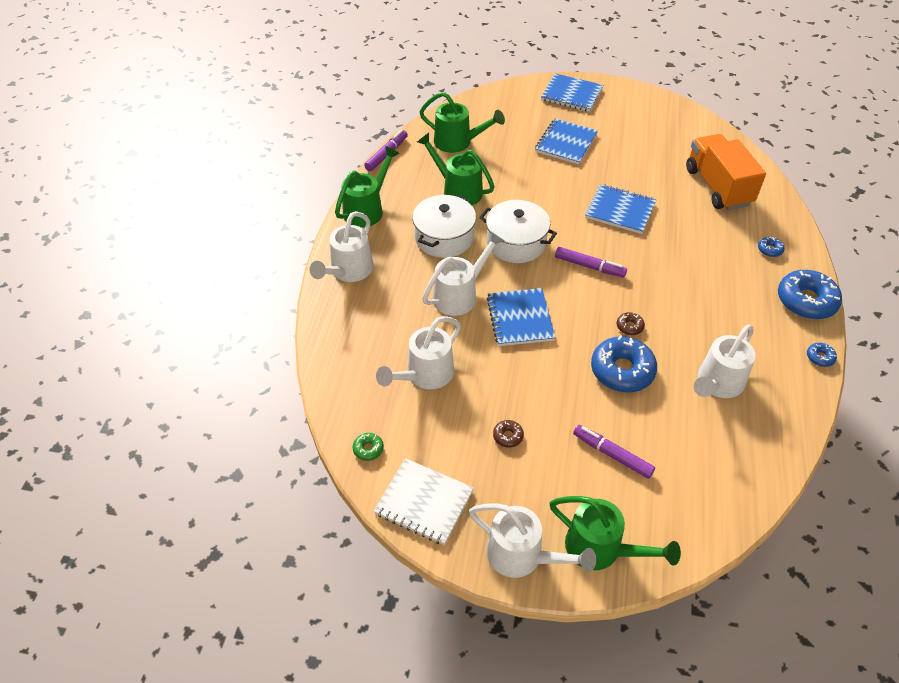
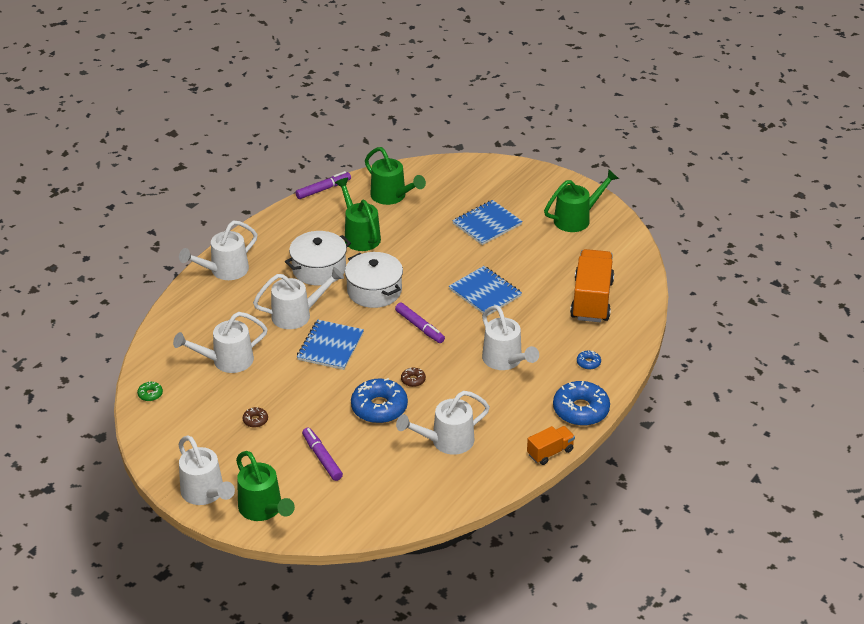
camera: 25 degrees right, 10 degrees down
green watering can [335,146,400,227] -> green watering can moved to [544,170,619,232]
white notebook [374,458,474,545] -> none
blue notebook [541,73,603,112] -> none
blue donut [807,343,837,367] -> orange truck [527,426,575,465]
none -> white watering can [482,305,539,370]

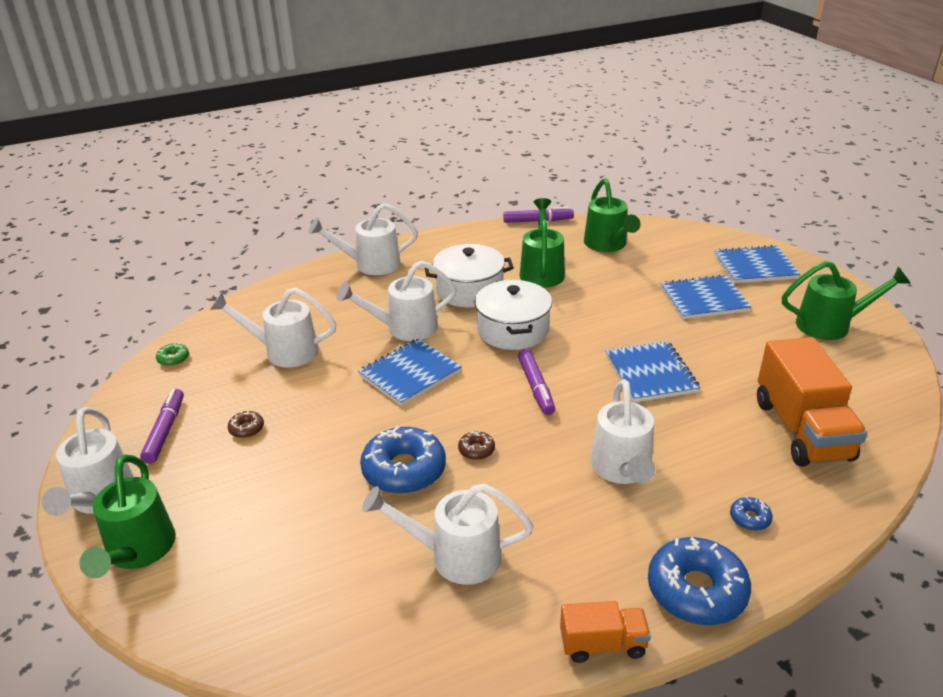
camera: 30 degrees right, 5 degrees down
white watering can [253,267,344,329] -> white watering can turned 150 degrees clockwise [337,261,457,341]
purple marker [302,427,343,481] -> purple marker moved to [140,389,184,464]
orange truck [570,249,614,322] -> orange truck turned 135 degrees clockwise [757,337,867,467]
none -> blue notebook [714,245,801,283]

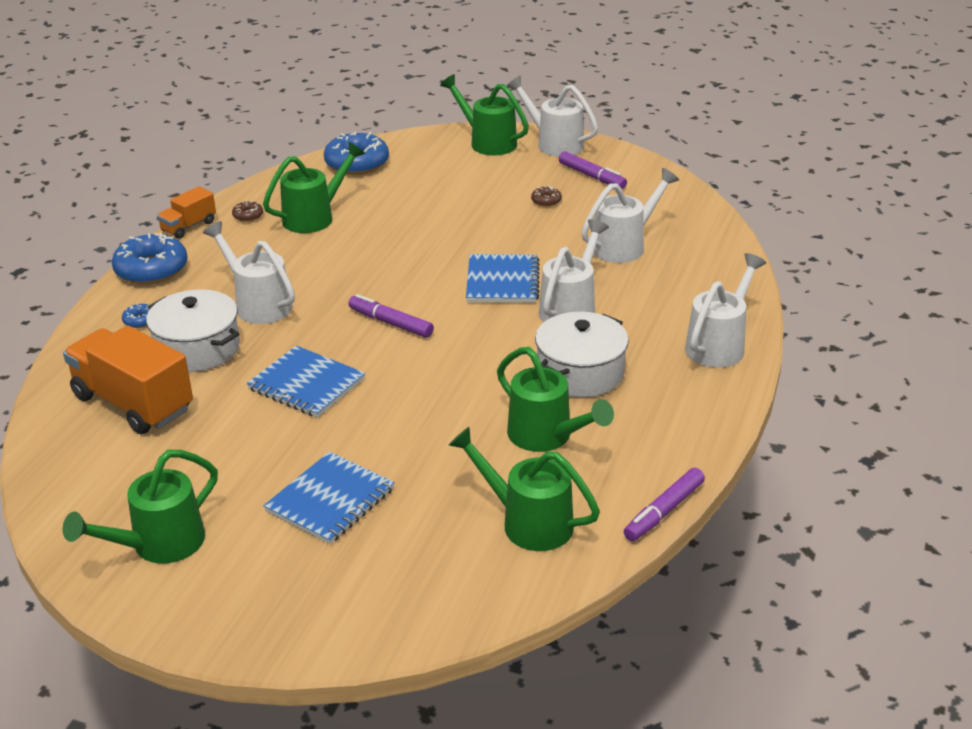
camera: 135 degrees right, 0 degrees up
green donut [156,343,189,366] -> none
blue donut [360,426,446,494] -> blue donut moved to [324,132,389,175]
white watering can [362,484,533,585] -> green watering can [263,142,365,233]
brown donut [458,431,495,460] -> brown donut moved to [232,200,263,222]
white pot [475,280,552,350] -> white pot moved to [146,289,240,372]
blue notebook [714,245,801,283] -> none

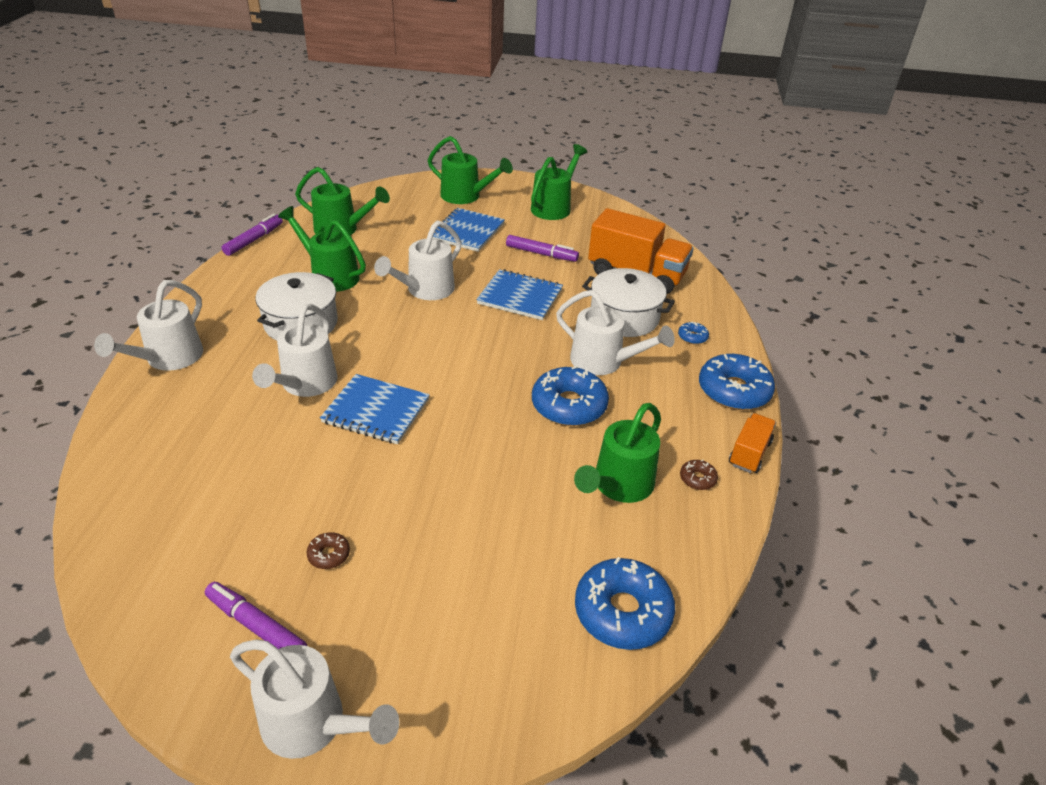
camera: 165 degrees right, 5 degrees up
purple marker [348,294,434,338] -> purple marker moved to [506,235,579,262]
green watering can [440,74,529,155] -> green watering can moved to [428,136,513,204]
blue notebook [466,254,540,303] -> blue notebook turned 60 degrees counterclockwise [320,374,430,444]
white watering can [581,168,679,263] -> white watering can moved to [374,220,462,300]
none -> blue donut [532,365,609,426]

